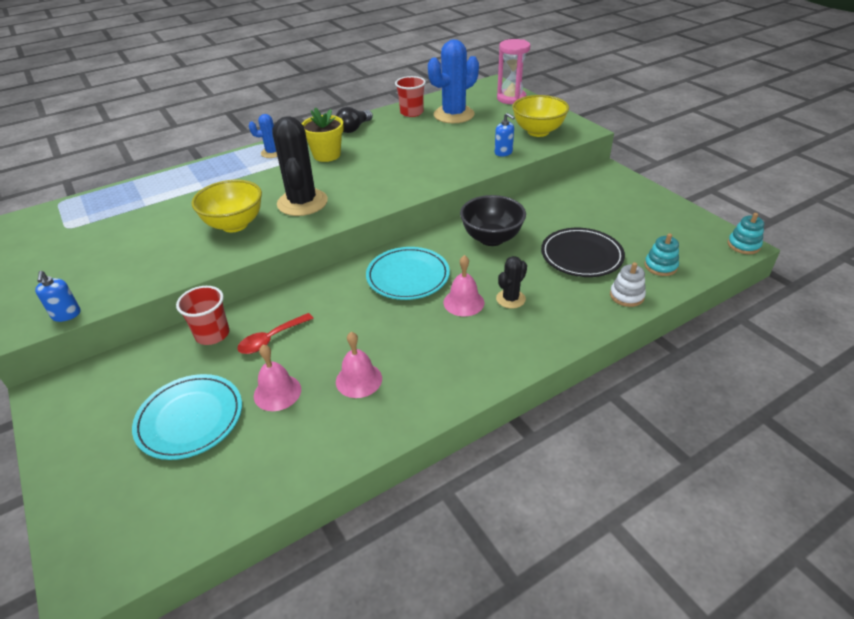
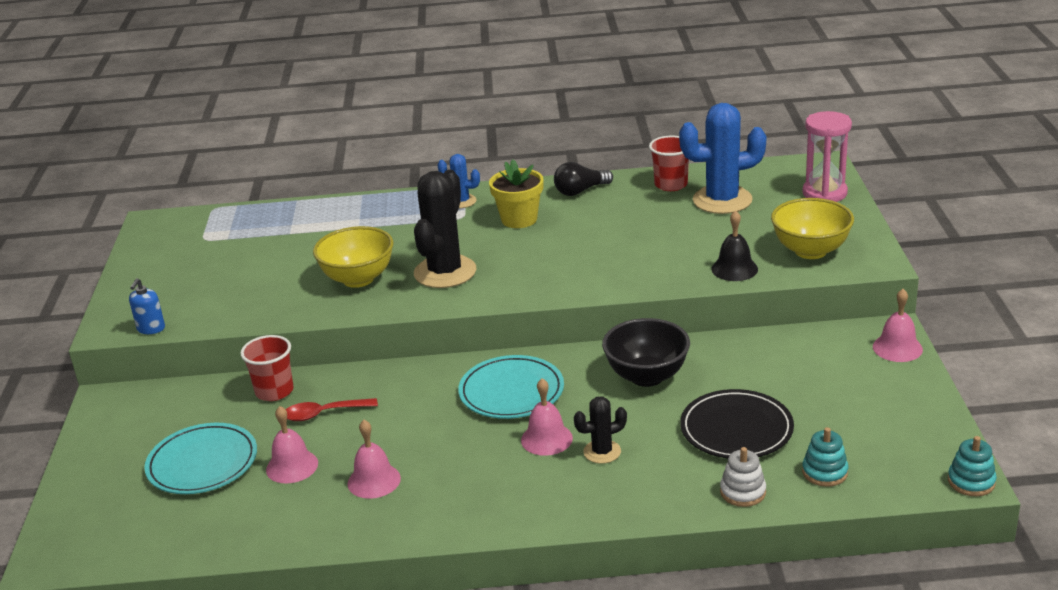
camera: 30 degrees right, 10 degrees down
blue soap dispenser [495,113,515,156] -> black bell [711,210,758,281]
none -> pink bell [873,289,923,362]

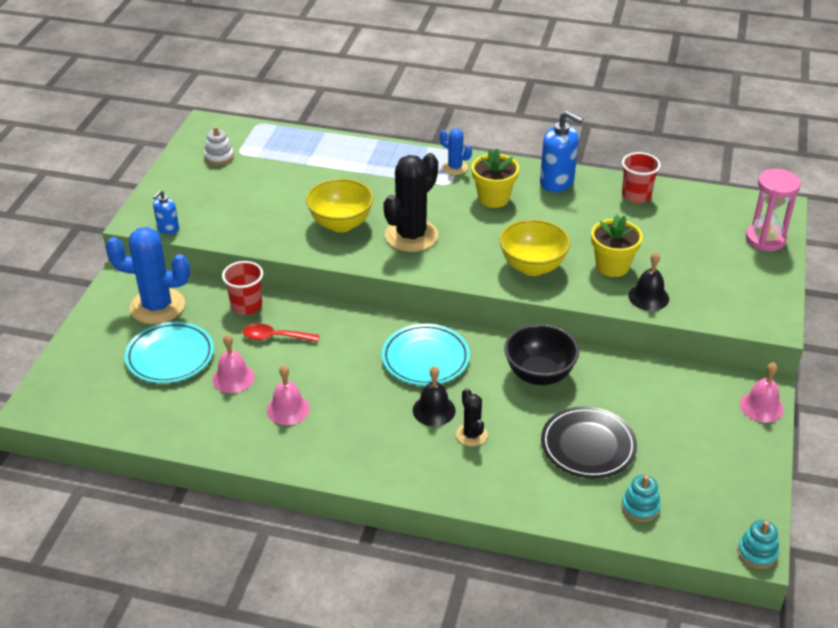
camera: 15 degrees right, 10 degrees up
pink bell [521,378,573,456] -> black bell [413,366,456,426]
black light bulb [554,162,613,196] -> blue soap dispenser [540,111,583,192]
black cactus [574,396,627,464] -> black cactus turned 75 degrees clockwise [456,388,488,446]
blue cactus [679,103,767,214] -> blue cactus moved to [106,227,190,324]
white stacking toy [720,447,766,507] -> white stacking toy moved to [204,126,234,165]
yellow bowl [771,198,854,259] -> yellow bowl moved to [499,219,570,276]
none -> yellow flower pot [591,215,643,277]

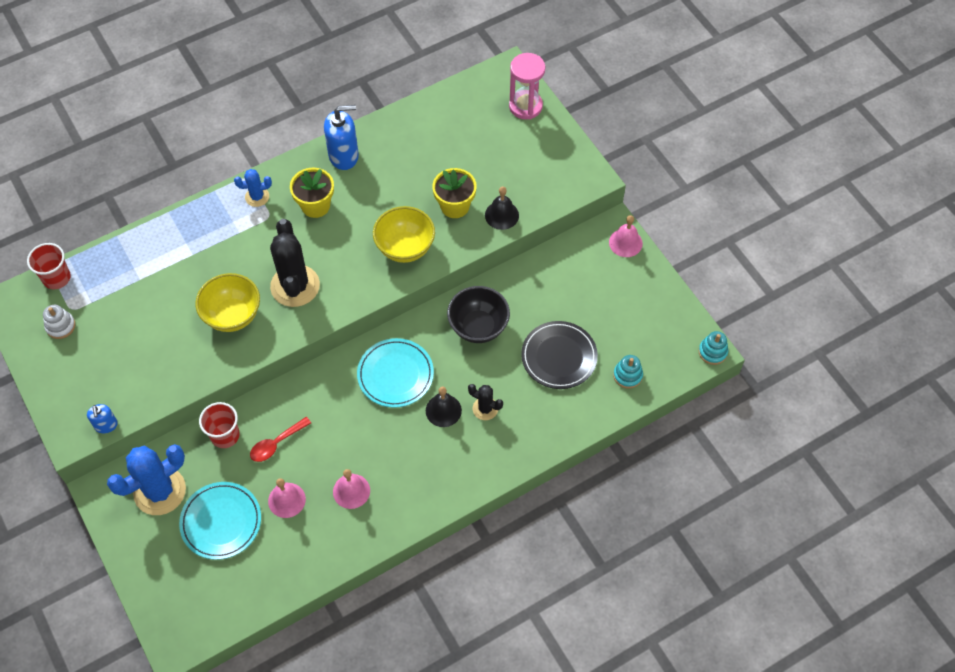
camera: 45 degrees left, 20 degrees up
red cup [622,152,661,203] -> red cup moved to [27,243,71,289]

